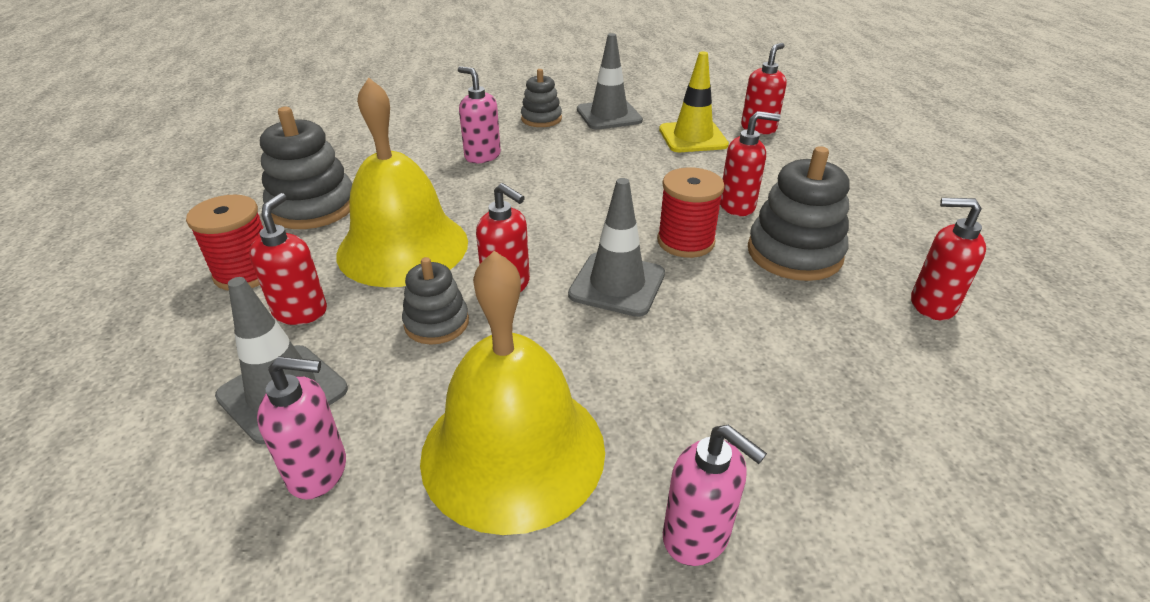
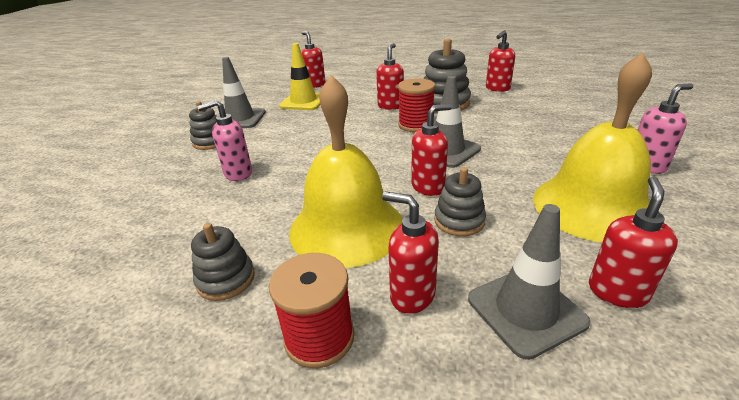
camera: 65 degrees left, 5 degrees down
pink soap dispenser [257,356,346,500] -> red soap dispenser [589,177,678,308]
grey stacking toy [260,107,352,229] -> grey stacking toy [191,223,255,301], size x0.60

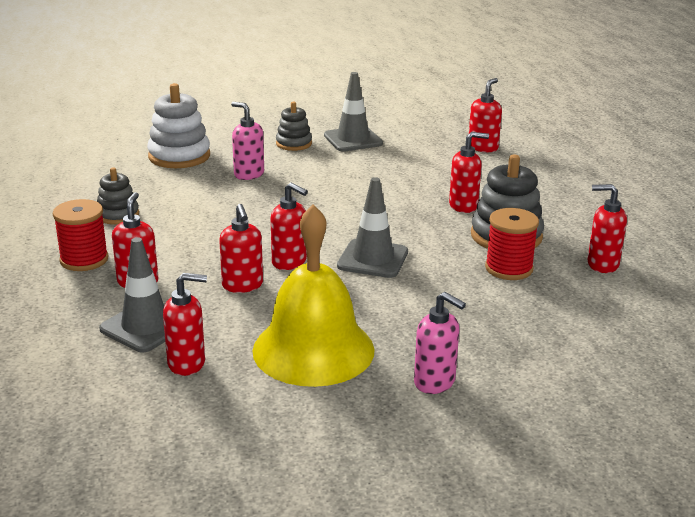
camera: 60 degrees right, 5 degrees down
yellow traffic cone [279,43,320,110] -> none
yellow bell [289,75,403,268] -> none
red spool [398,78,435,132] -> red spool moved to [485,208,539,280]
grey stacking toy [434,167,486,236] -> red soap dispenser [219,204,263,293]
none -> white stacking toy [147,83,210,168]

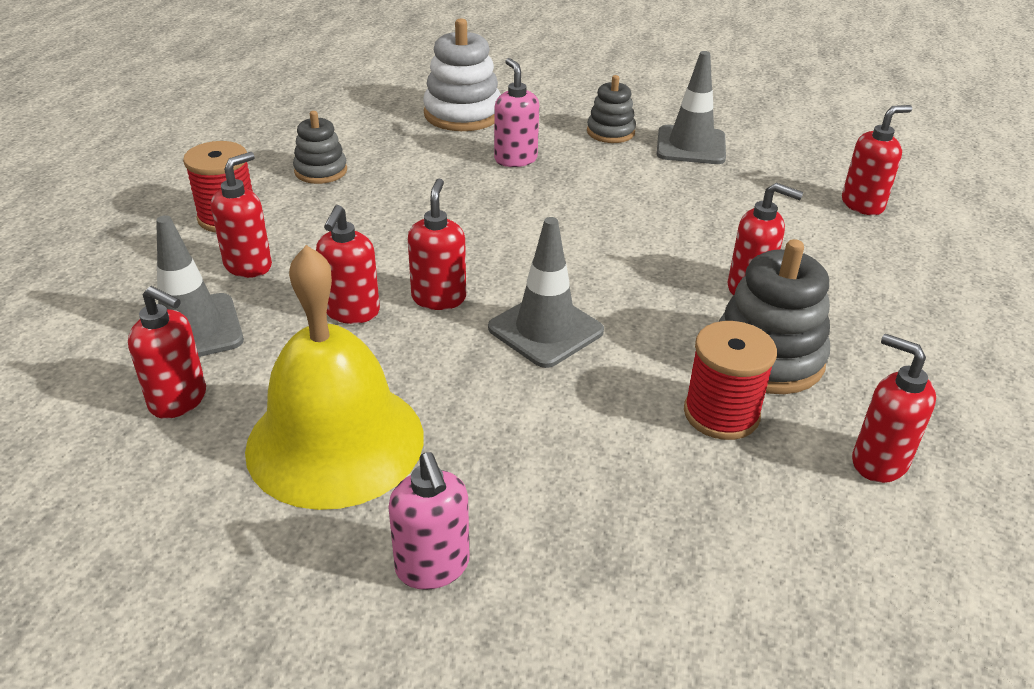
camera: 30 degrees right, 10 degrees up
red soap dispenser [271,182,308,270] -> red soap dispenser turned 150 degrees counterclockwise [408,178,466,310]

